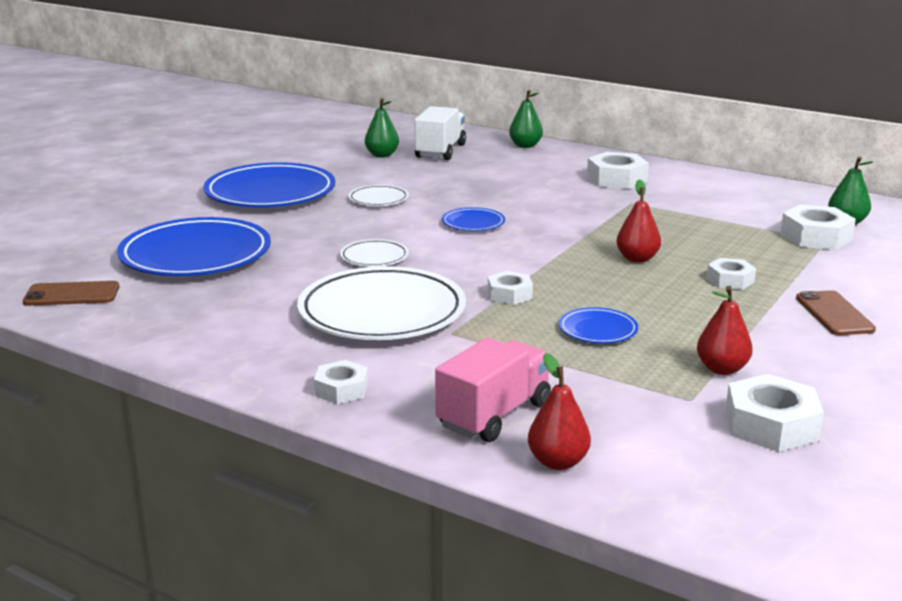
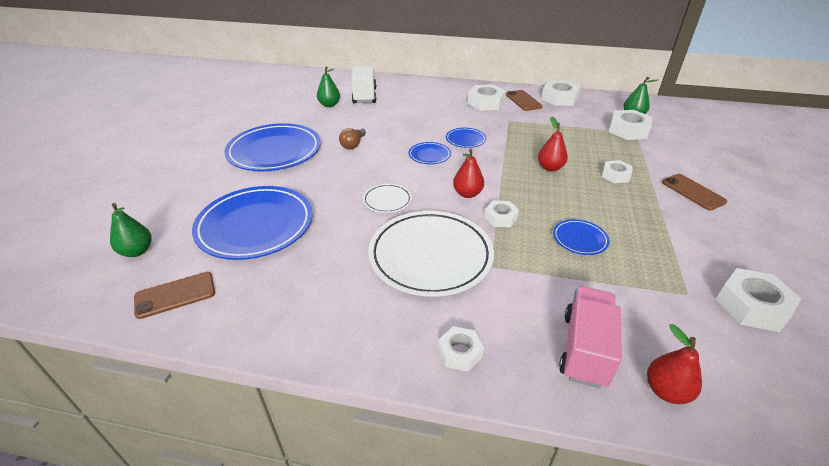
camera: 20 degrees left, 15 degrees up
white plate [348,185,409,206] -> brown light bulb [339,128,366,149]
green pear [509,90,543,148] -> green pear moved to [110,203,152,257]
red pear [697,286,753,375] -> red pear moved to [453,149,484,198]
none -> blue plate [446,128,486,148]
none -> brown phone [506,90,543,111]
none -> white nut [541,81,581,106]

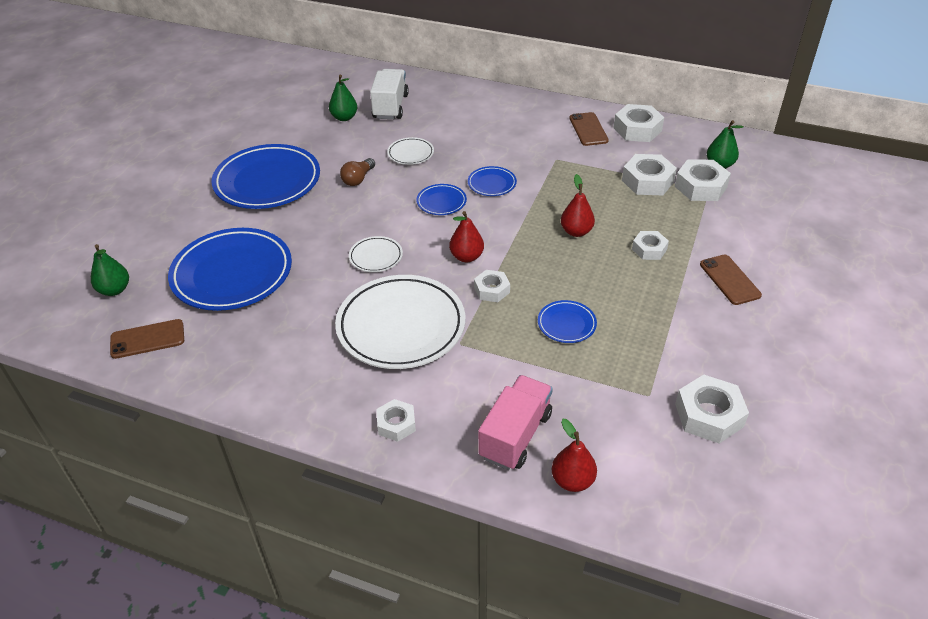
camera: 10 degrees right, 5 degrees up
white nut [468,84,506,111] -> white nut moved to [622,154,677,195]
none -> white plate [387,137,434,165]

